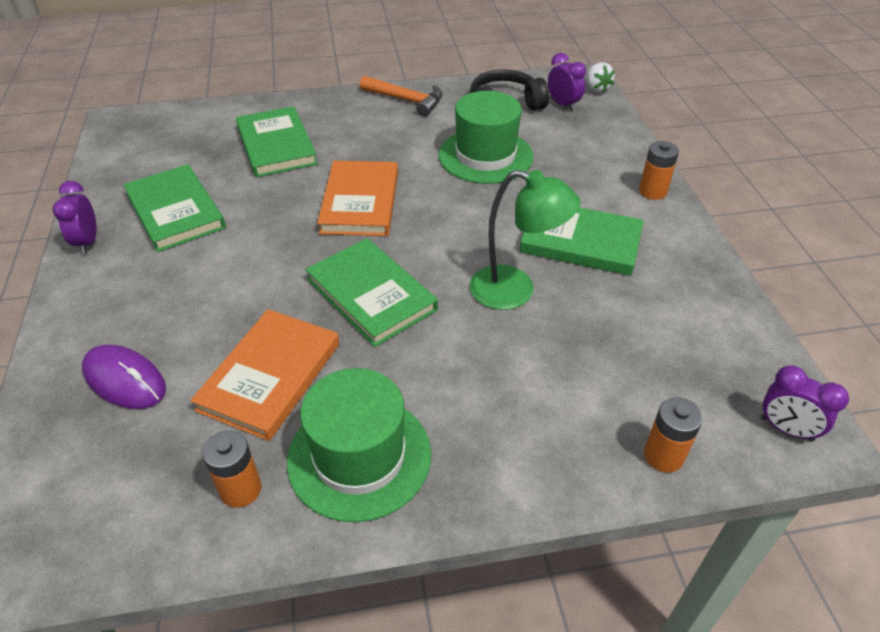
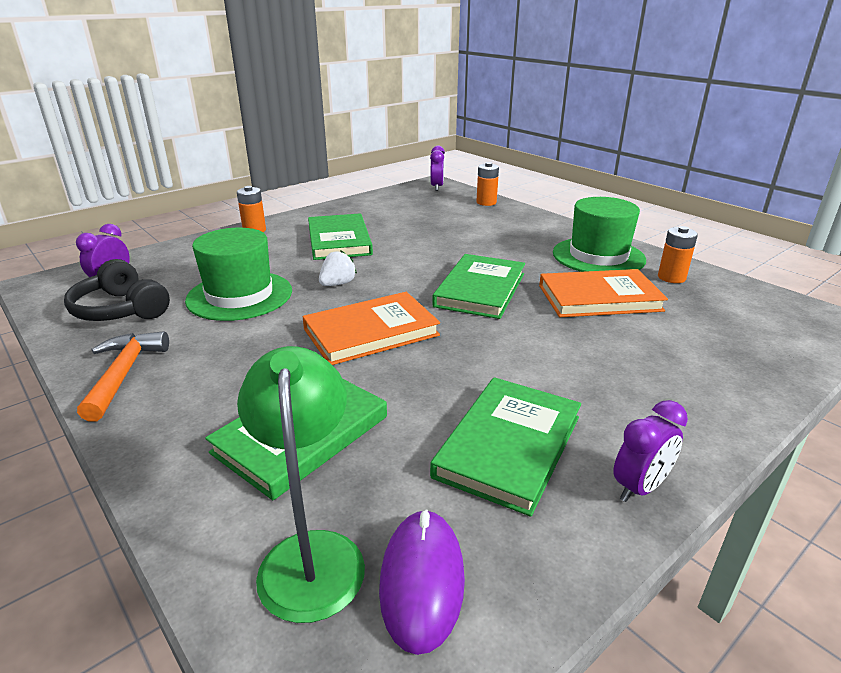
camera: 120 degrees left, 15 degrees down
purple mouse [82,345,166,409] -> purple mouse moved to [379,509,465,655]
green lamp [469,170,581,310] -> green lamp moved to [237,346,365,623]
white strawberry [585,62,615,93] -> white strawberry moved to [319,251,357,286]

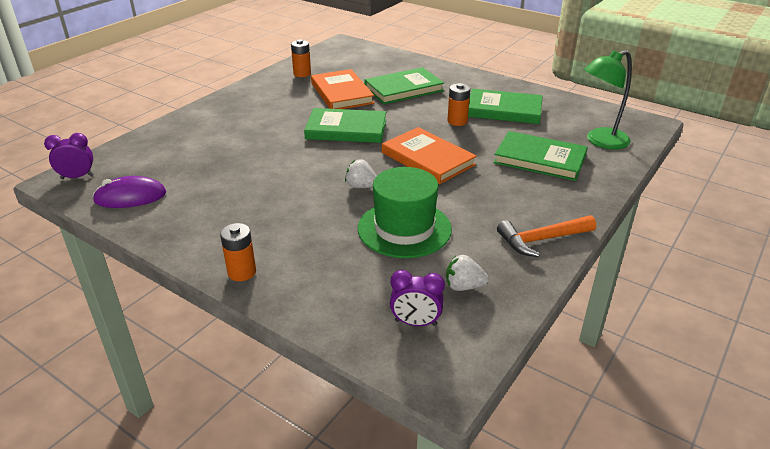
camera: 105 degrees left, 5 degrees up
black headphones [64,259,170,321] -> white strawberry [446,255,489,291]
green book [308,213,373,260] -> green book moved to [364,67,444,104]
purple mouse [379,509,465,655] -> purple mouse moved to [93,176,166,208]
orange battery [476,162,499,206] -> orange battery moved to [447,83,470,126]
green hat [553,197,646,272] -> none
purple clock [613,400,688,502] -> none

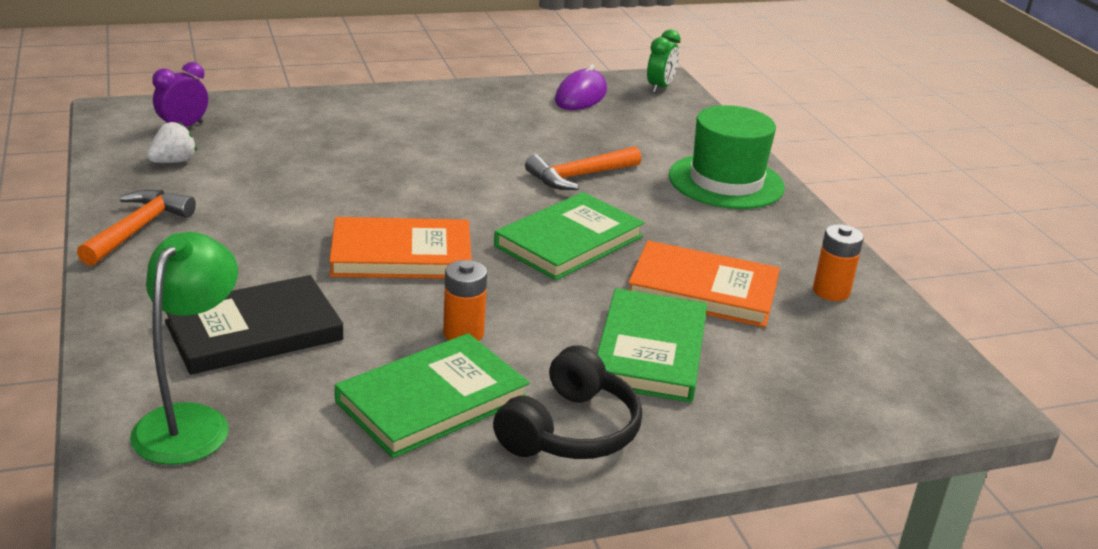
camera: 125 degrees right, 5 degrees down
purple clock [44,133,94,179] -> green clock [647,29,681,93]
orange battery [220,223,256,281] -> none
white strawberry [345,159,377,188] -> none
green hat [357,167,452,258] -> green hat moved to [669,105,785,209]
green book [494,131,588,181] -> black book [165,275,343,375]
none -> black headphones [493,345,642,459]
none -> orange hammer [525,146,641,190]

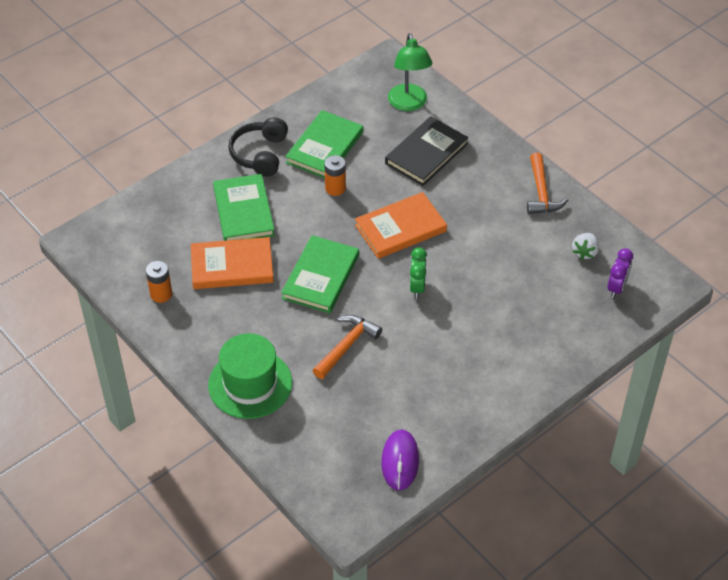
camera: 160 degrees right, 20 degrees up
green clock [647,29,681,93] -> green clock moved to [410,247,427,298]

